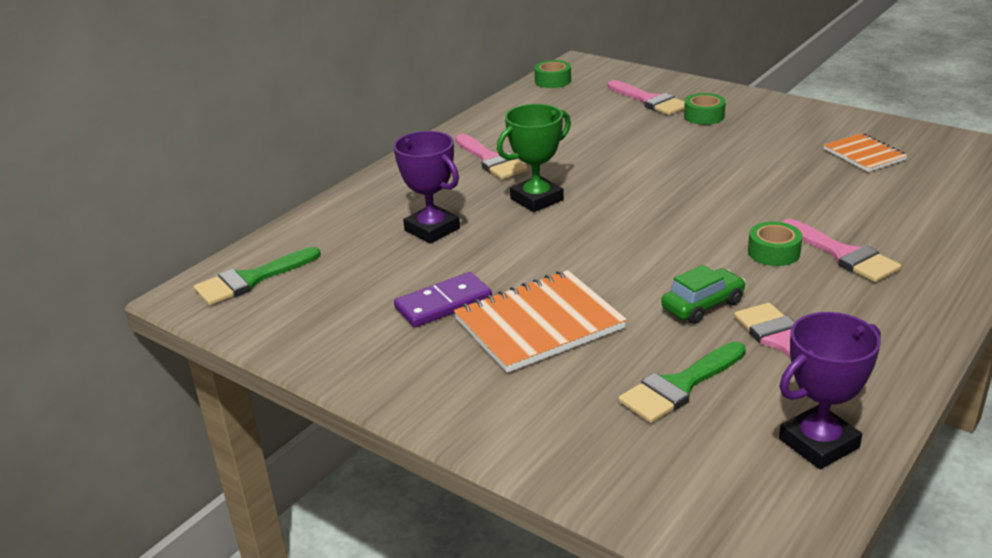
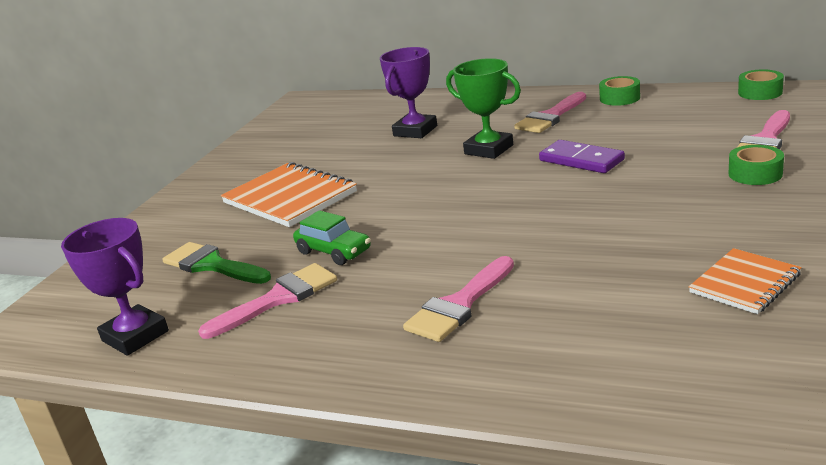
camera: 75 degrees right, 5 degrees down
green brush [194,247,321,305] -> none
purple domino [394,272,492,327] -> purple domino moved to [539,140,625,173]
green tape [748,222,803,266] -> green tape moved to [599,76,640,106]

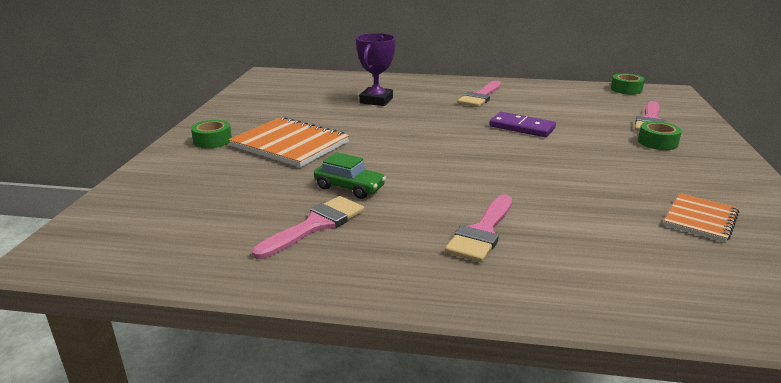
camera: 15 degrees left, 0 degrees up
purple trophy [61,218,169,356] -> none
green brush [162,242,271,284] -> none
green trophy [446,58,521,159] -> none
green tape [599,76,640,106] -> green tape moved to [191,120,232,148]

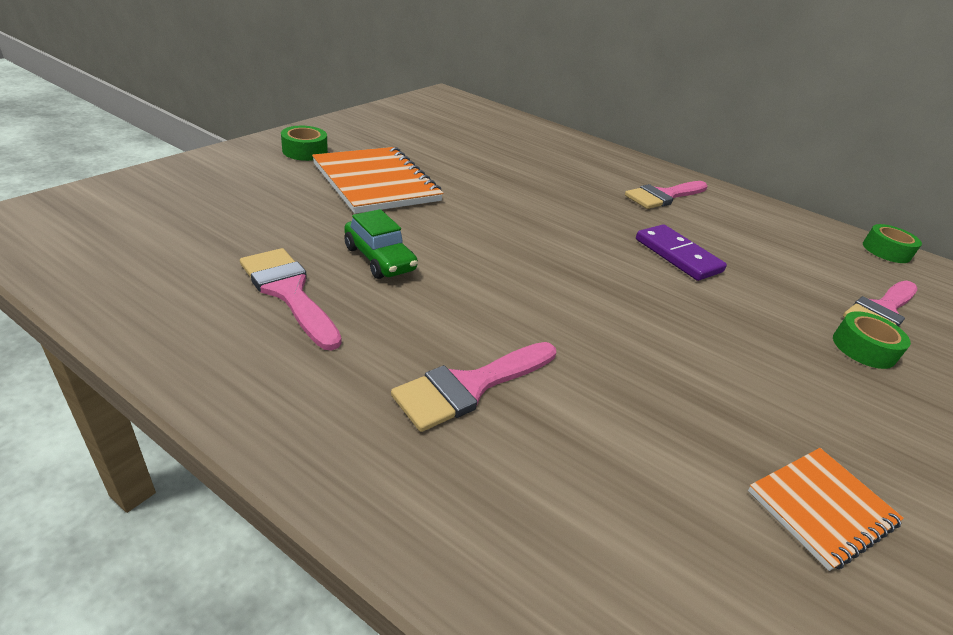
camera: 20 degrees right, 10 degrees up
pink brush [252,196,365,259] -> pink brush turned 105 degrees counterclockwise [240,248,342,351]
purple trophy [356,33,396,106] -> none

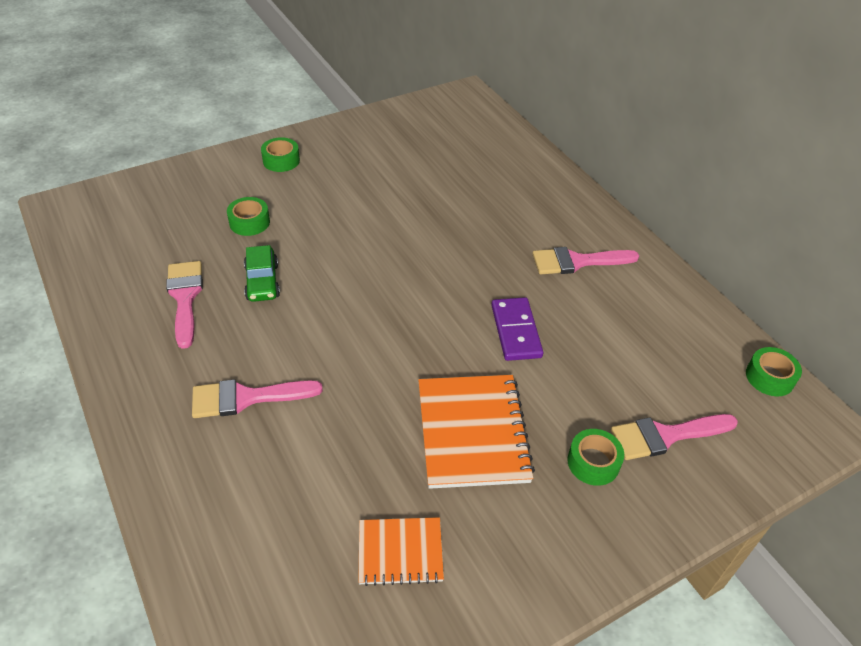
camera: 30 degrees right, 10 degrees up
orange notebook [312,147,444,214] -> orange notebook moved to [418,375,535,489]
none -> green tape [227,197,270,236]

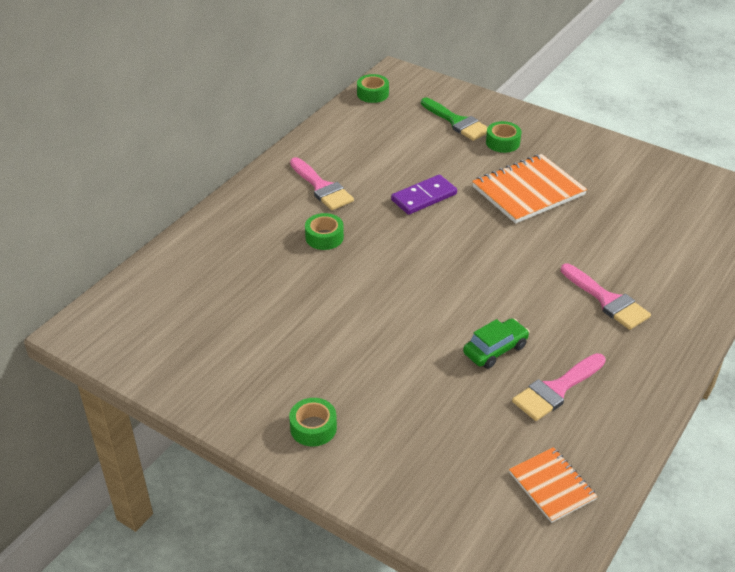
camera: 115 degrees left, 5 degrees down
green tape [227,197,270,236] -> green tape moved to [305,213,344,250]
orange notebook [358,517,444,586] -> orange notebook moved to [509,447,598,523]
pink brush [611,414,738,460] -> green brush [421,98,488,141]

